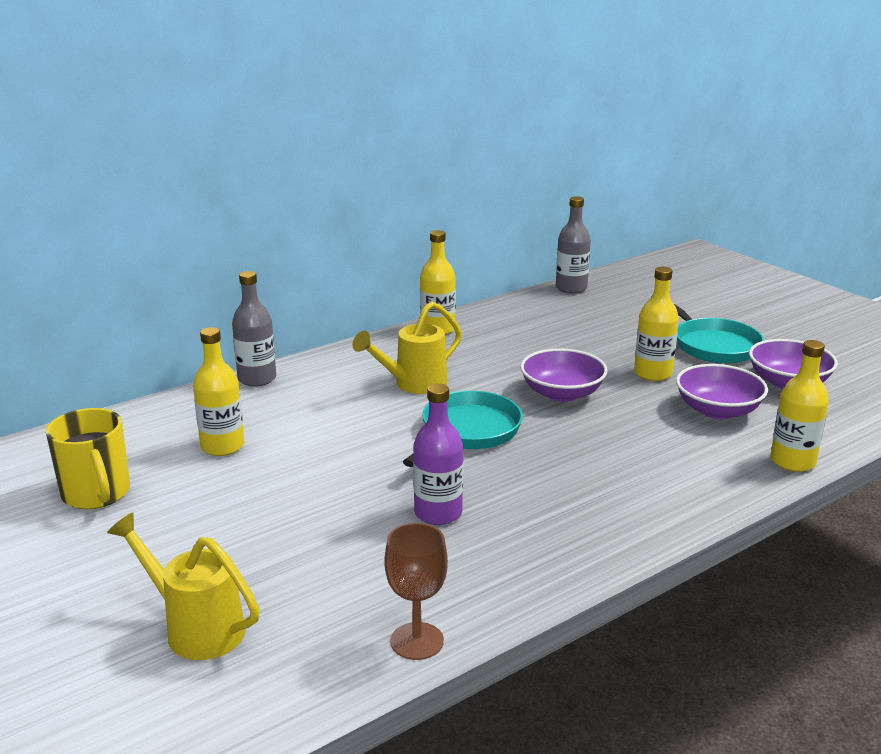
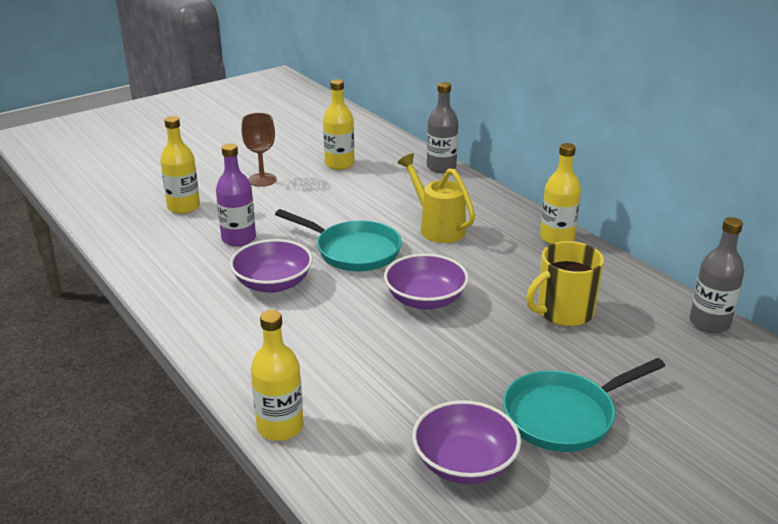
camera: 90 degrees right, 5 degrees up
yellow mug [46,408,130,509] -> yellow mug moved to [526,241,604,326]
yellow watering can [107,513,260,660] -> none
brown goblet [384,523,448,660] -> brown goblet moved to [241,113,277,187]
yellow bottle [634,267,679,381] -> yellow bottle moved to [160,116,200,214]
purple bowl [676,364,768,419] -> purple bowl moved to [230,239,313,293]

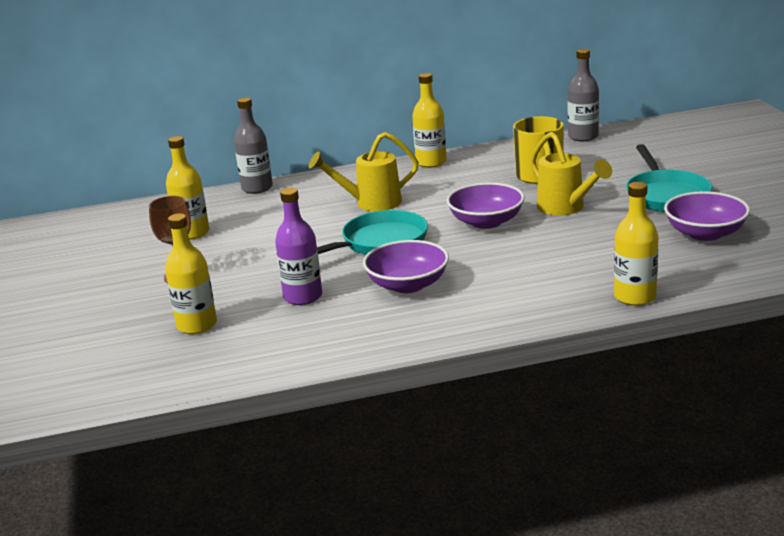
camera: 65 degrees left, 5 degrees down
none -> yellow watering can [530,132,612,215]

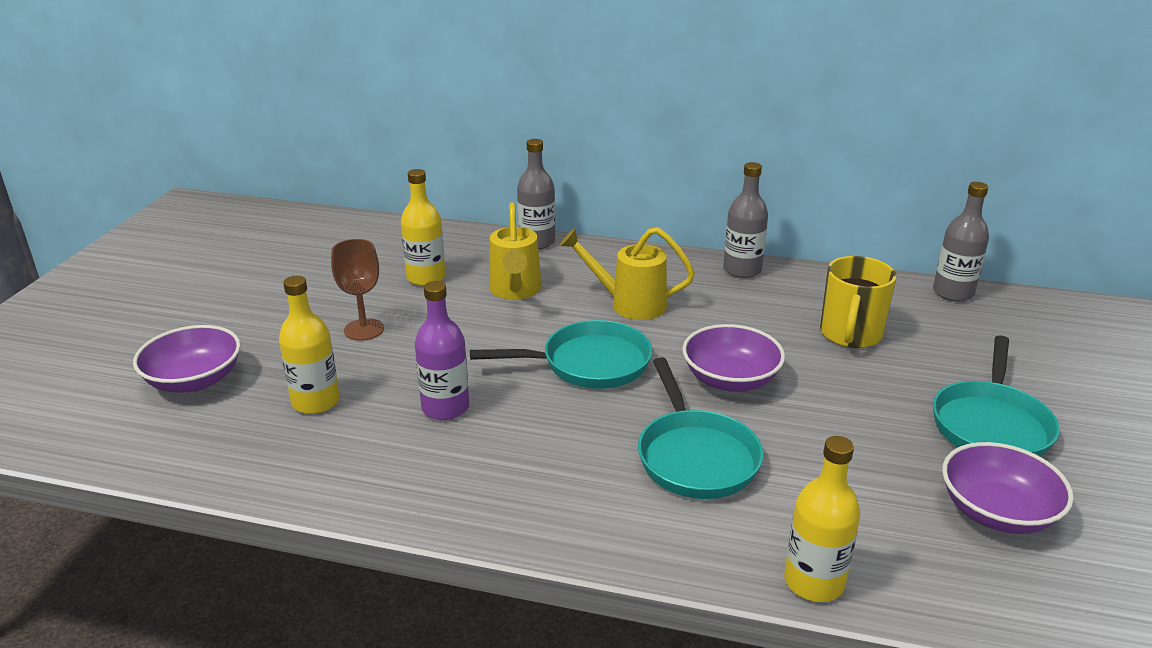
camera: 25 degrees right, 5 degrees up
purple bowl [363,240,449,293] -> purple bowl moved to [133,325,241,393]
yellow bottle [412,73,447,168] -> grey bottle [723,162,768,278]
yellow watering can [530,132,612,215] -> yellow watering can moved to [489,202,542,300]
none -> turquoise pan [638,357,763,499]

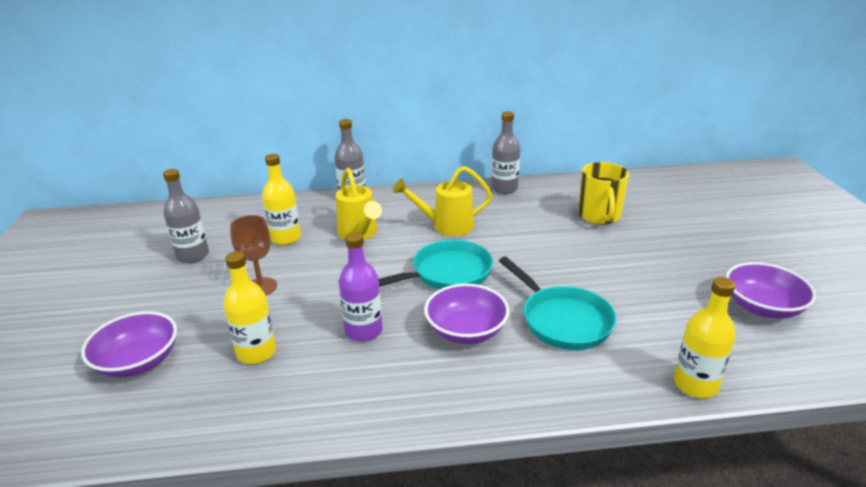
camera: 20 degrees left, 0 degrees up
purple bowl [682,324,785,392] -> purple bowl moved to [424,284,509,344]
grey bottle [933,182,989,302] -> grey bottle moved to [163,169,209,263]
turquoise pan [933,335,1060,456] -> none

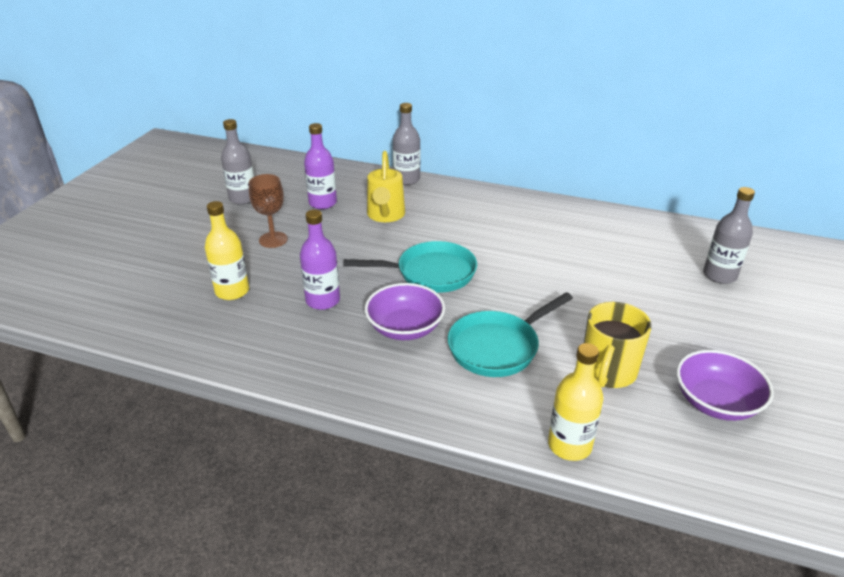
camera: 25 degrees right, 5 degrees up
purple bowl [81,311,177,378] -> none
yellow bottle [262,154,301,245] -> purple bottle [304,123,337,209]
yellow watering can [393,166,492,236] -> none
grey bottle [491,112,520,194] -> grey bottle moved to [703,187,755,284]
turquoise pan [499,257,616,350] -> turquoise pan turned 60 degrees clockwise [448,292,573,377]
yellow mug [578,162,629,225] -> yellow mug moved to [584,302,652,388]

